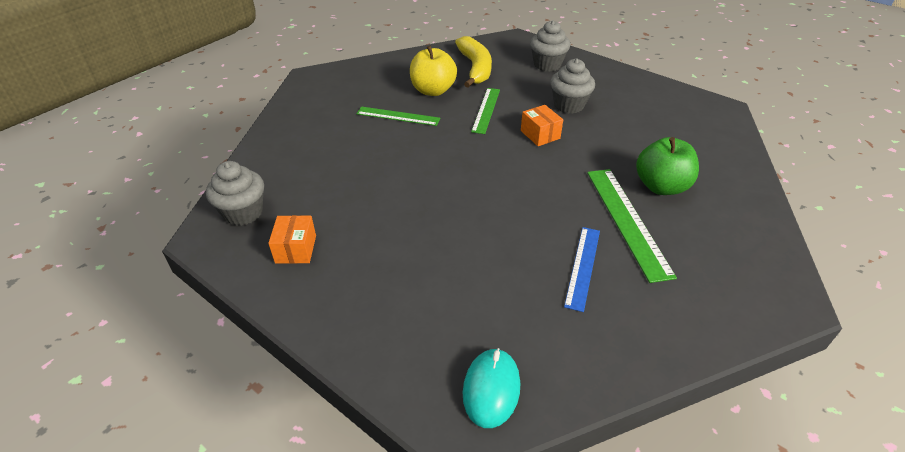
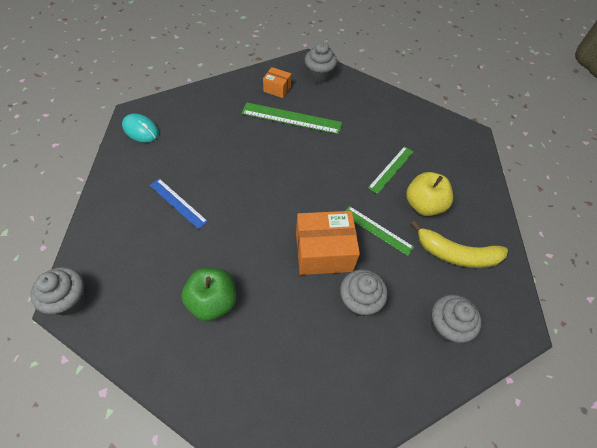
camera: 110 degrees right, 15 degrees up
orange box [521,105,563,146] -> orange box [296,211,360,275], size x1.87
green ruler [587,169,677,283] -> green ruler moved to [242,102,342,134]
none -> grey cupcake [30,267,87,315]

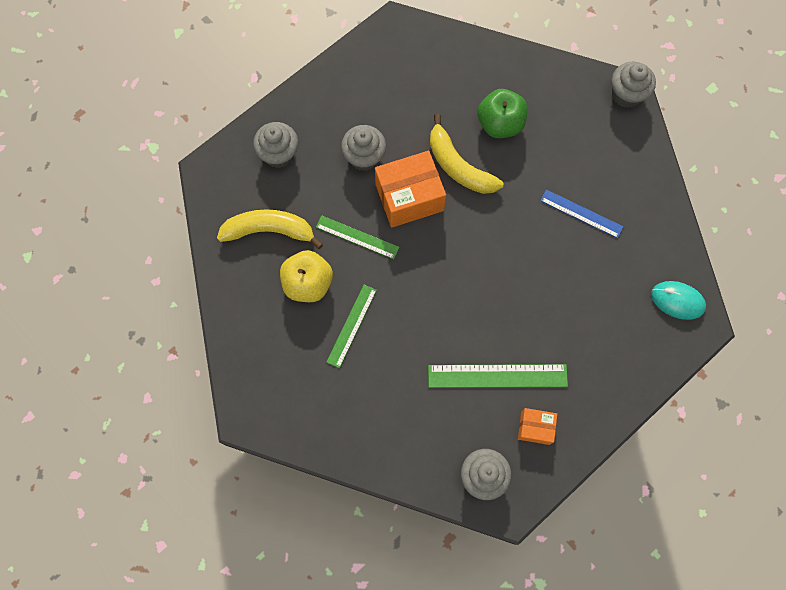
camera: 170 degrees right, 15 degrees up
none -> yellow banana [430,114,503,194]

